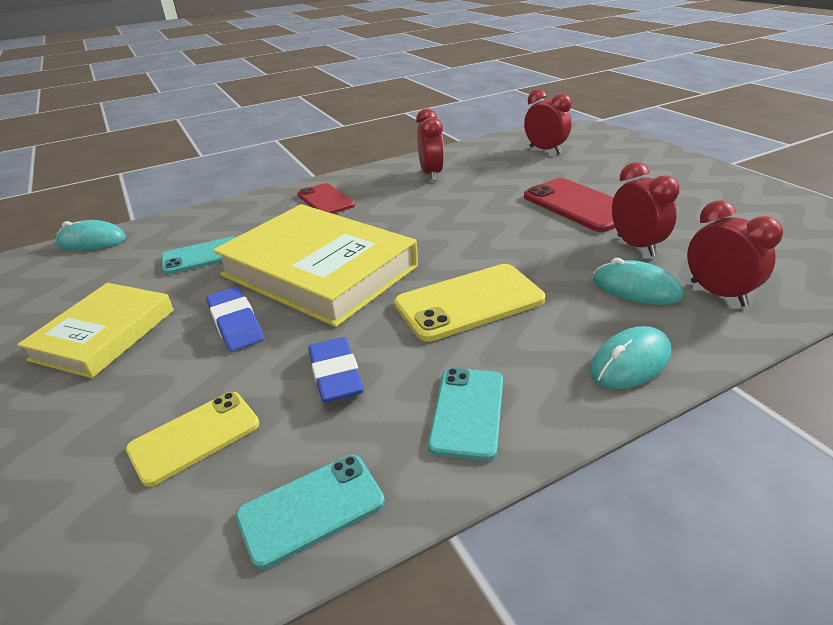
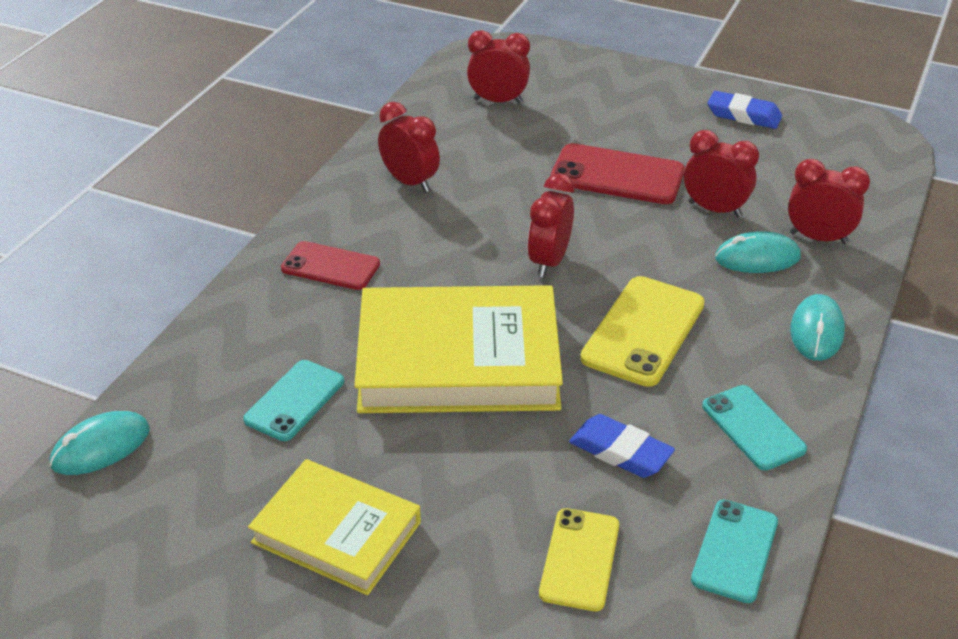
camera: 40 degrees left, 5 degrees up
yellow book [17,283,174,378] -> yellow book turned 45 degrees counterclockwise [248,459,421,595]
blue eraser [206,287,264,352] -> blue eraser moved to [708,91,782,129]
none -> red clock [527,174,574,277]

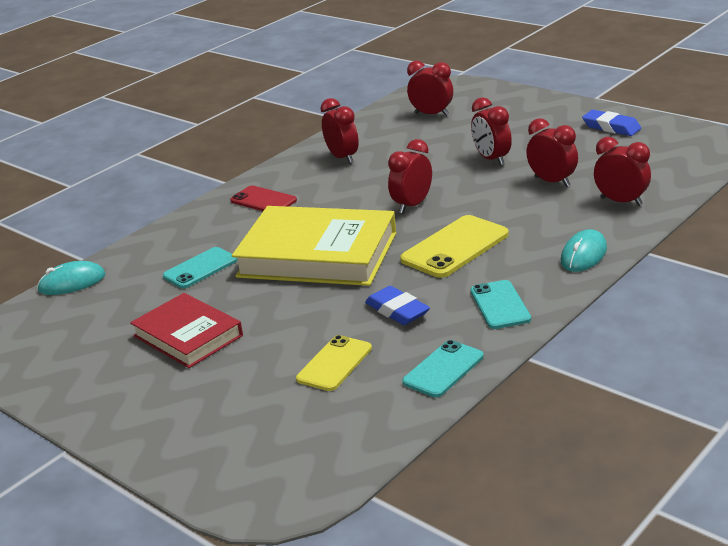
camera: 20 degrees right, 10 degrees down
yellow book [248,459,421,595] -> red book [130,293,243,368]
red phone [550,143,685,204] -> red clock [471,97,512,166]
turquoise mouse [715,231,801,273] -> none

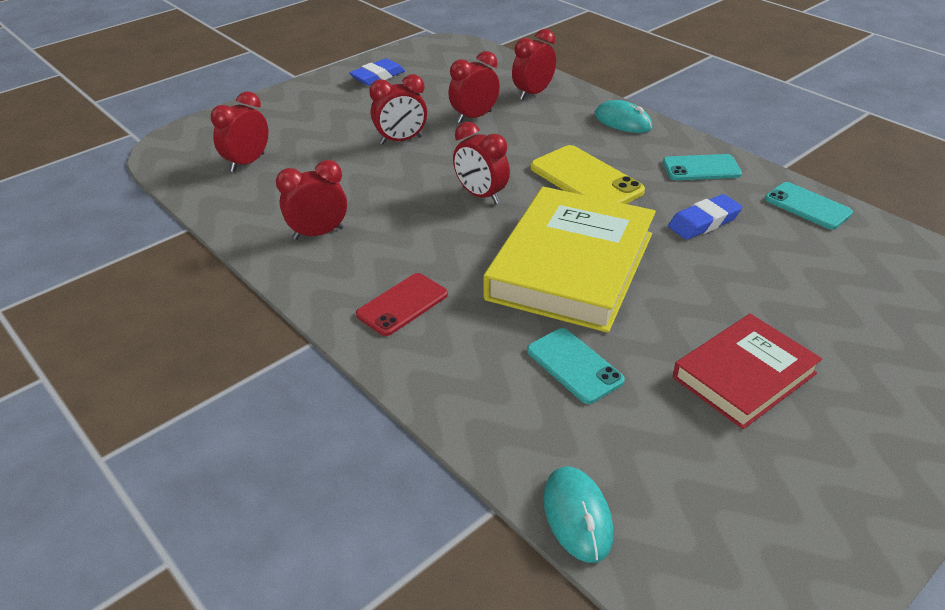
camera: 85 degrees left, 10 degrees up
yellow phone [296,335,372,391] -> none

